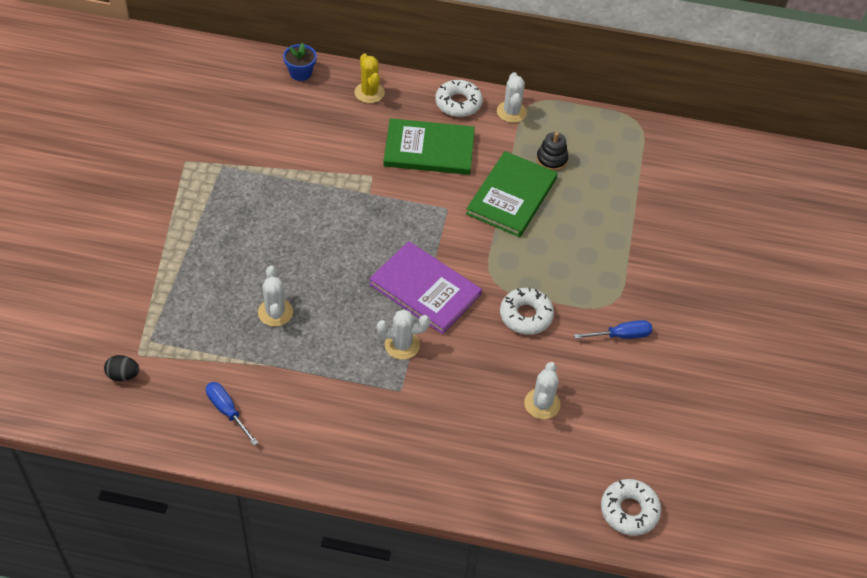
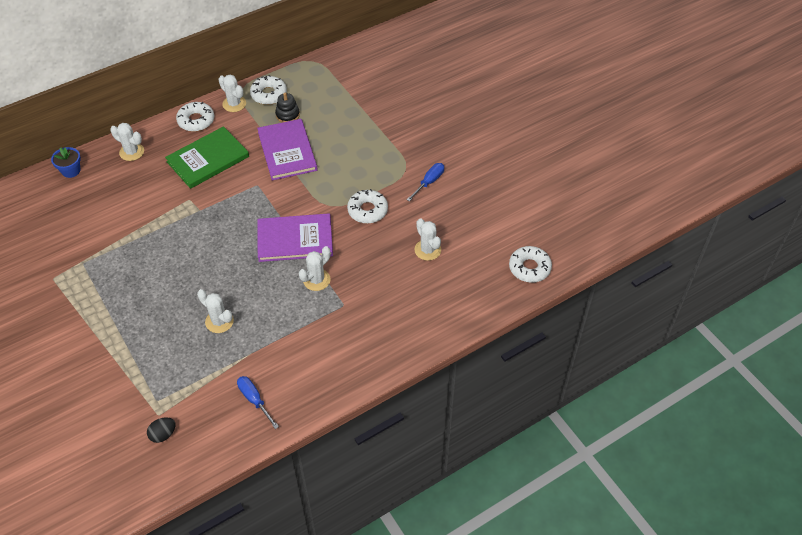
camera: 40 degrees left, 0 degrees up
blue screwdriver [206,382,258,446] -> blue screwdriver turned 45 degrees clockwise [237,376,279,429]
yellow cactus [355,54,385,103] -> white cactus [110,123,144,161]
green book [466,151,558,237] -> purple book [257,119,318,181]
none -> white donut [250,75,287,105]

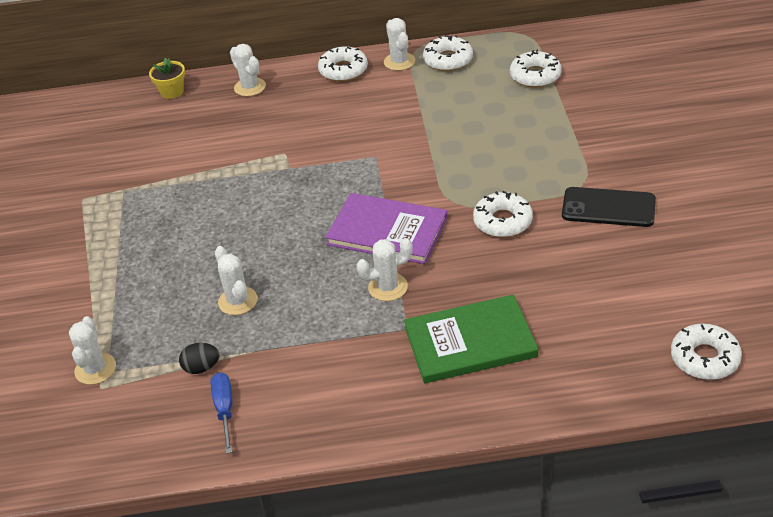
camera: 30 degrees right, 10 degrees down
blue flower pot [51,147,81,178] -> yellow flower pot [149,58,185,99]
black egg [147,417,175,443] -> black egg moved to [179,343,220,374]
green book [165,126,249,189] -> green book moved to [404,294,538,383]
purple book [257,119,318,181] -> none
black stacking toy [275,92,300,123] -> none
blue screwdriver [406,163,444,202] -> black phone [562,187,656,227]
white cactus [414,218,441,261] -> white cactus moved to [69,316,116,385]
none -> white donut [510,50,562,88]

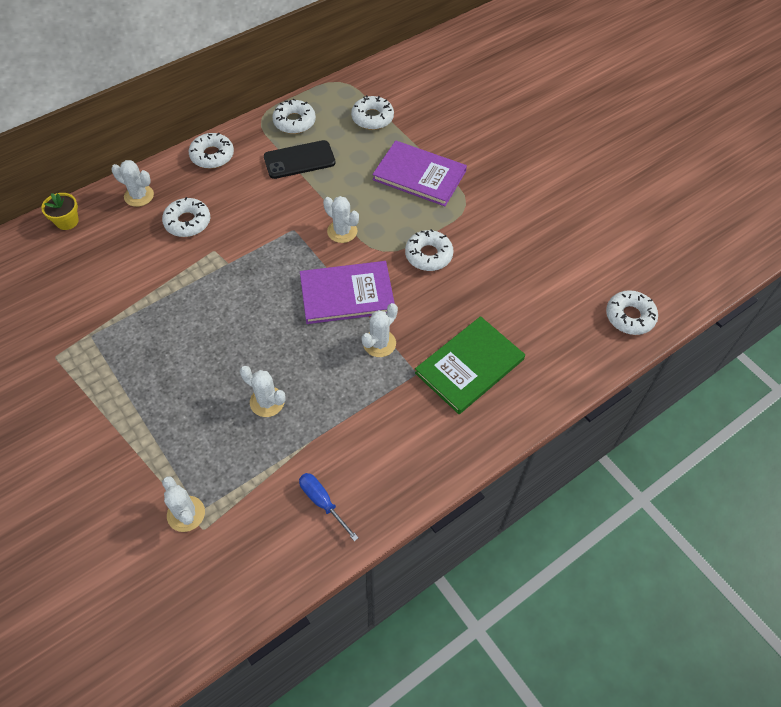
camera: 35 degrees left, 15 degrees up
black egg [179,343,220,374] -> none
white cactus [384,18,415,71] -> white cactus moved to [323,196,359,243]
black phone [562,187,656,227] -> black phone moved to [264,140,336,179]
none -> white donut [162,197,210,237]
none -> purple book [373,140,467,206]

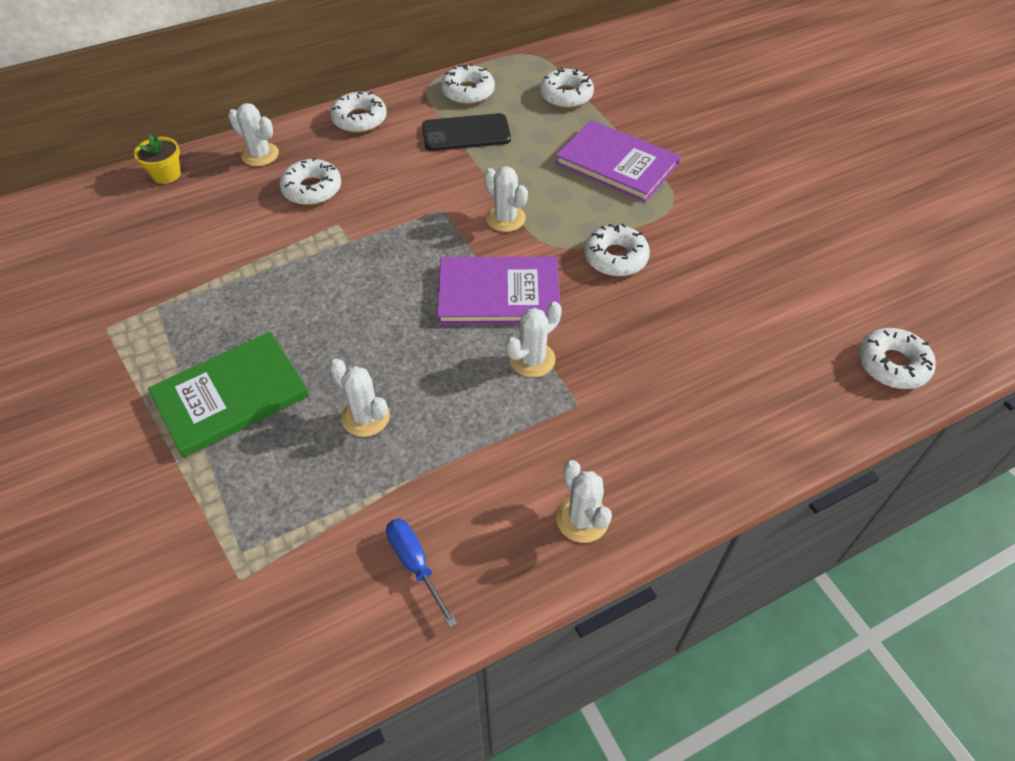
camera: 10 degrees right, 5 degrees down
white cactus [162,476,205,532] -> white cactus moved to [556,460,612,543]
green book [415,316,525,414] -> green book moved to [148,332,309,458]

